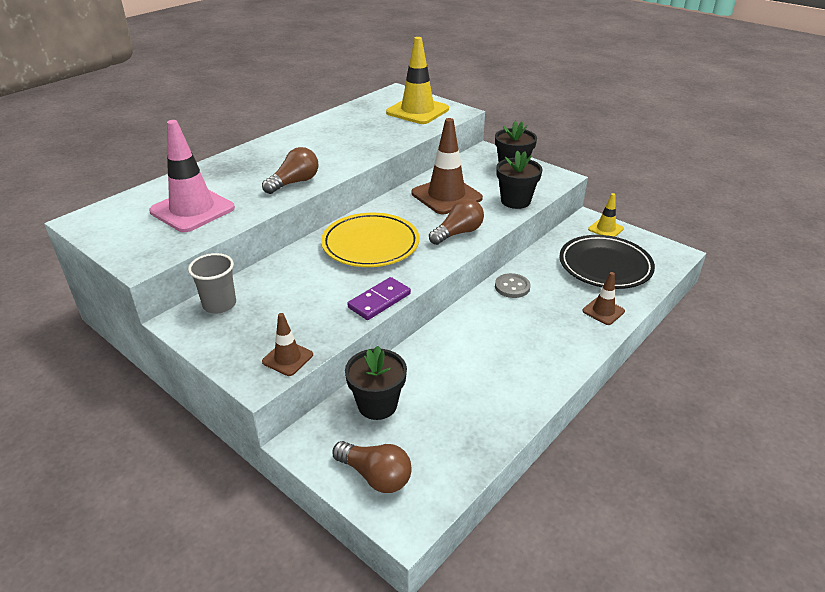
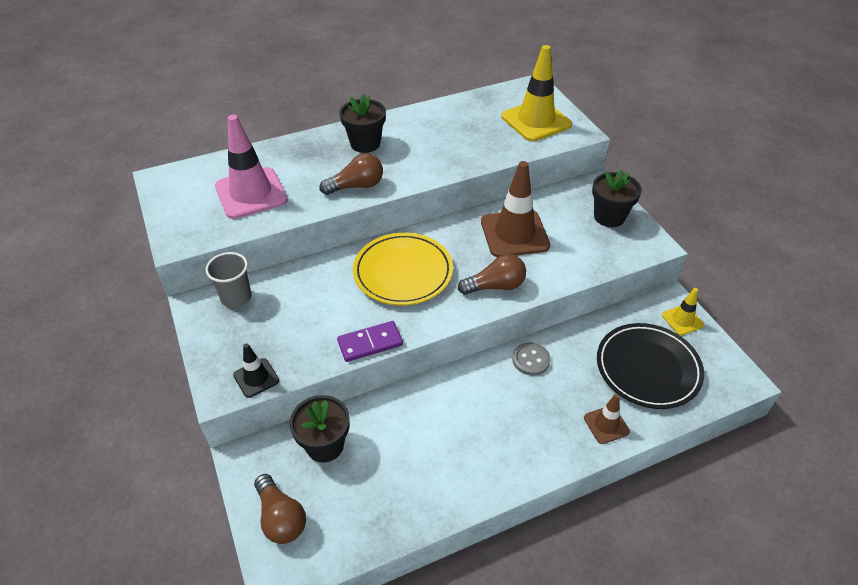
camera: 25 degrees right, 10 degrees up
brown traffic cone [262,313,313,376] -> black traffic cone [233,343,279,398]
black flower pot [496,150,542,209] -> black flower pot moved to [339,94,386,153]

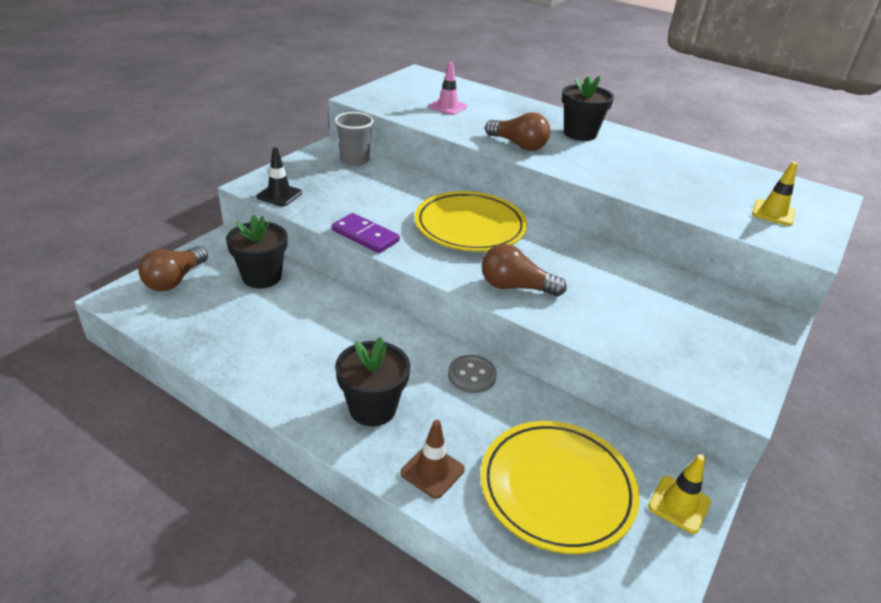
camera: 55 degrees right, 10 degrees down
pink traffic cone [215,115,288,219] -> pink traffic cone [429,62,467,115], size x0.51
brown light bulb [458,254,526,295] -> brown light bulb turned 150 degrees clockwise [482,244,567,297]
brown traffic cone [481,161,550,257] -> none
yellow traffic cone [501,45,572,142] -> yellow traffic cone [752,162,798,226], size x0.51
black flower pot [592,169,642,227] -> black flower pot moved to [335,337,410,426]
black plate [597,323,704,409] -> yellow plate [480,421,640,554]

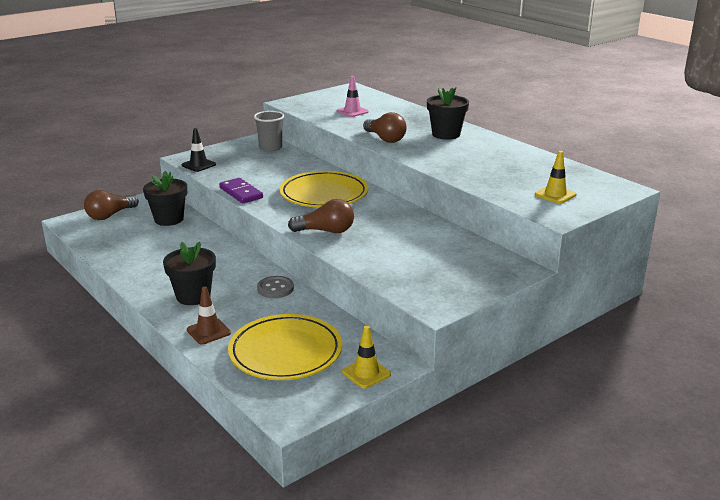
camera: 20 degrees right, 10 degrees down
brown light bulb [482,244,567,297] -> brown light bulb turned 150 degrees clockwise [288,199,354,233]

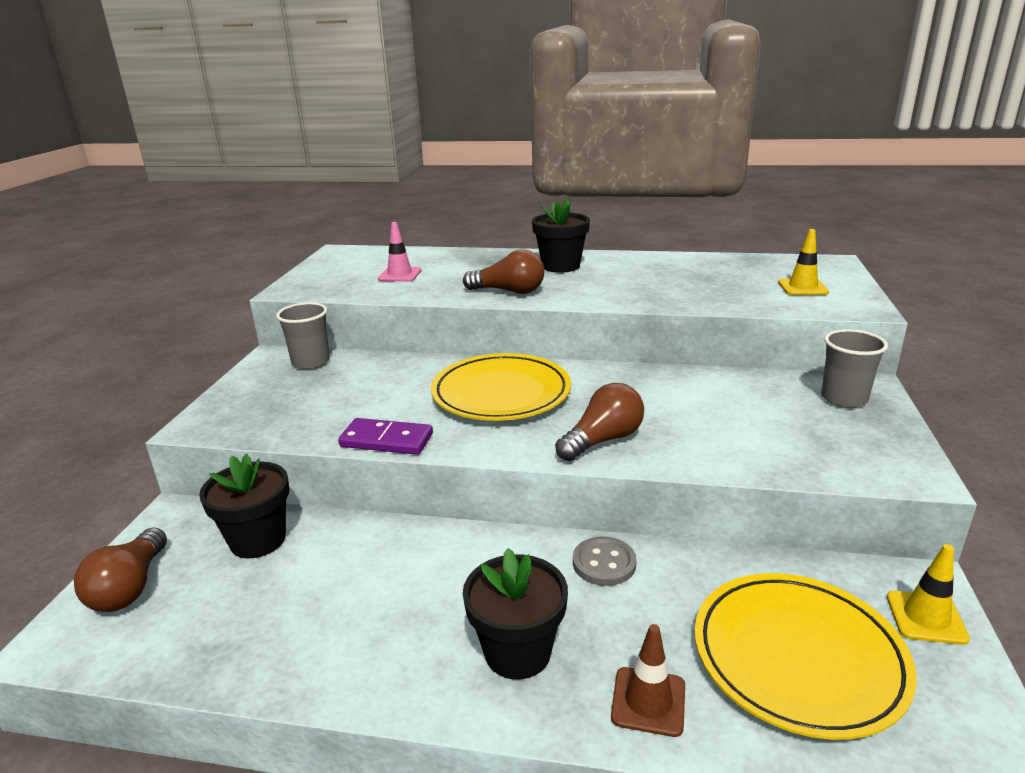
camera: 40 degrees left, 0 degrees up
black traffic cone [182,128,216,172] -> none
none -> grey cup [821,329,888,408]

